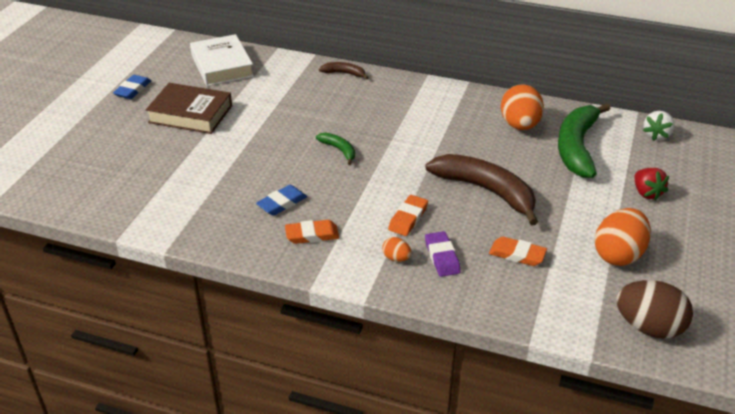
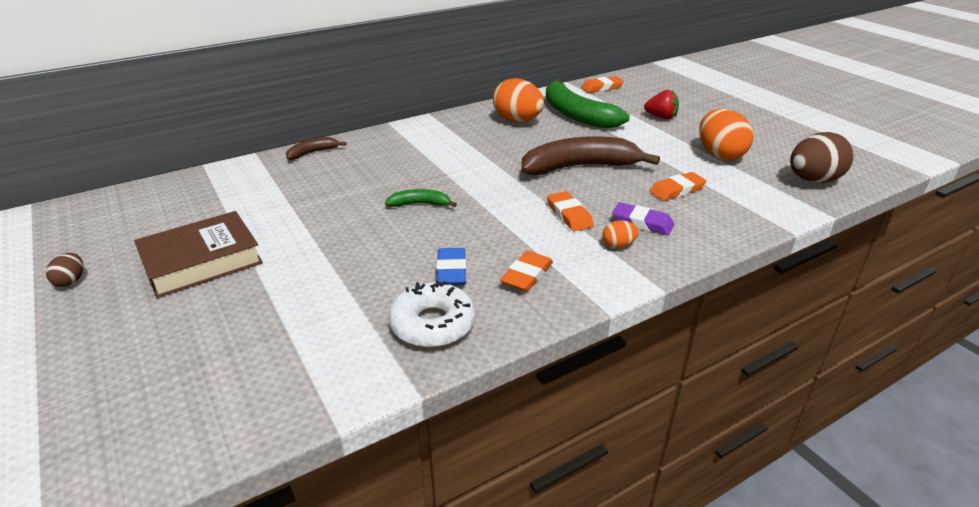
camera: 50 degrees left, 5 degrees down
blue eraser [113,75,151,99] -> brown egg [46,253,83,287]
white book [190,34,254,86] -> none
white strawberry [643,111,675,141] -> orange eraser [581,76,624,93]
none -> white donut [389,281,475,348]

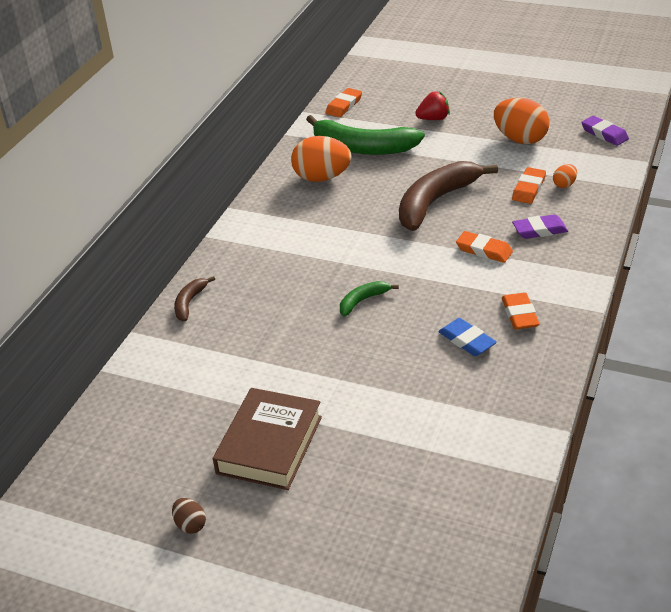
camera: 35 degrees left, 5 degrees up
white donut [389,281,475,348] -> none
orange egg [602,220,639,248] -> orange egg moved to [553,164,577,188]
brown egg [790,132,854,183] -> purple eraser [581,116,629,146]

